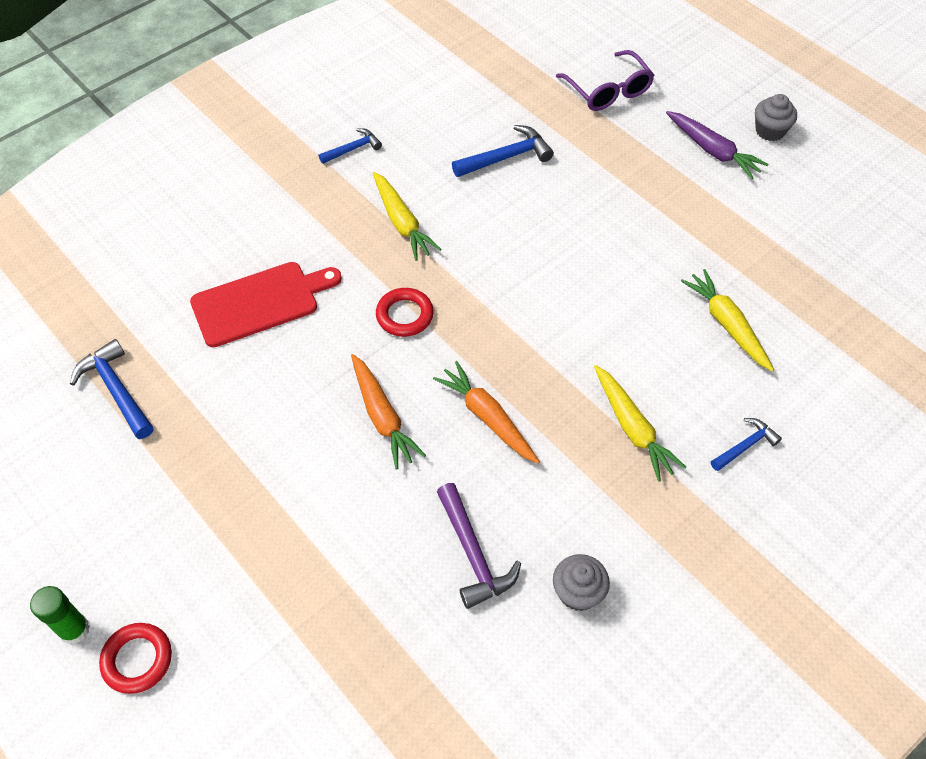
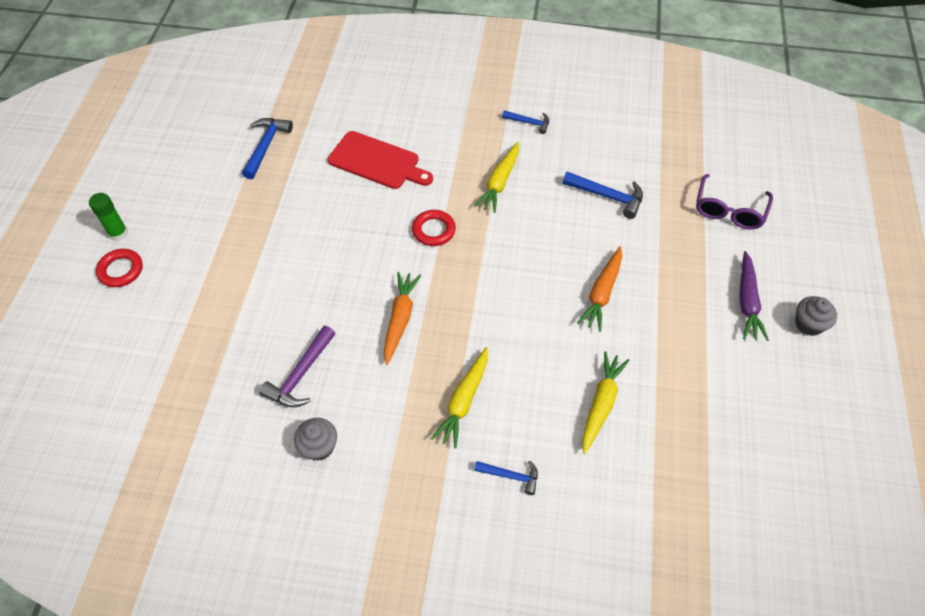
camera: 50 degrees right, 0 degrees up
orange carrot [351,354,426,470] -> orange carrot moved to [577,246,622,332]

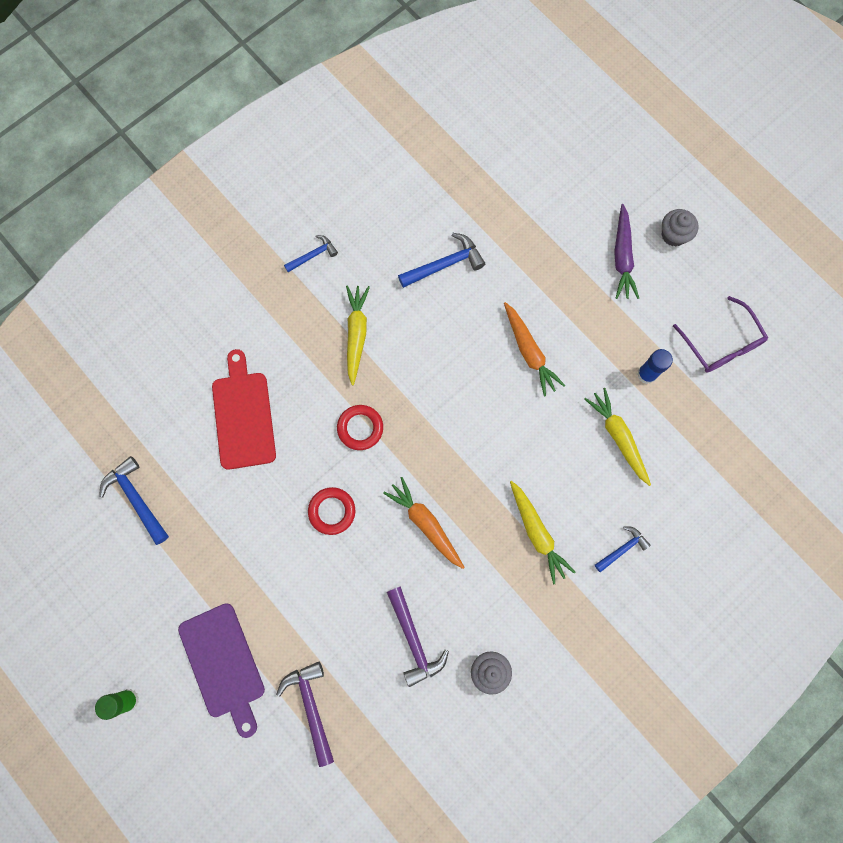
camera: 50 degrees left, 20 degrees up
red ring [96,249,143,287] -> red ring moved to [308,487,355,535]
red cutting board [328,131,433,189] -> red cutting board turned 75 degrees counterclockwise [212,349,276,470]
yellow carrot [474,142,519,213] -> yellow carrot turned 150 degrees counterclockwise [346,286,370,386]
purple glasses [696,174,773,230] -> purple glasses moved to [673,296,768,373]
purple carrot [739,251,769,341] -> purple carrot turned 45 degrees clockwise [614,204,639,299]
none -> purple cutting board [178,604,265,738]
none -> purple hammer [276,662,334,767]
none -> blue glue stick [637,349,673,384]

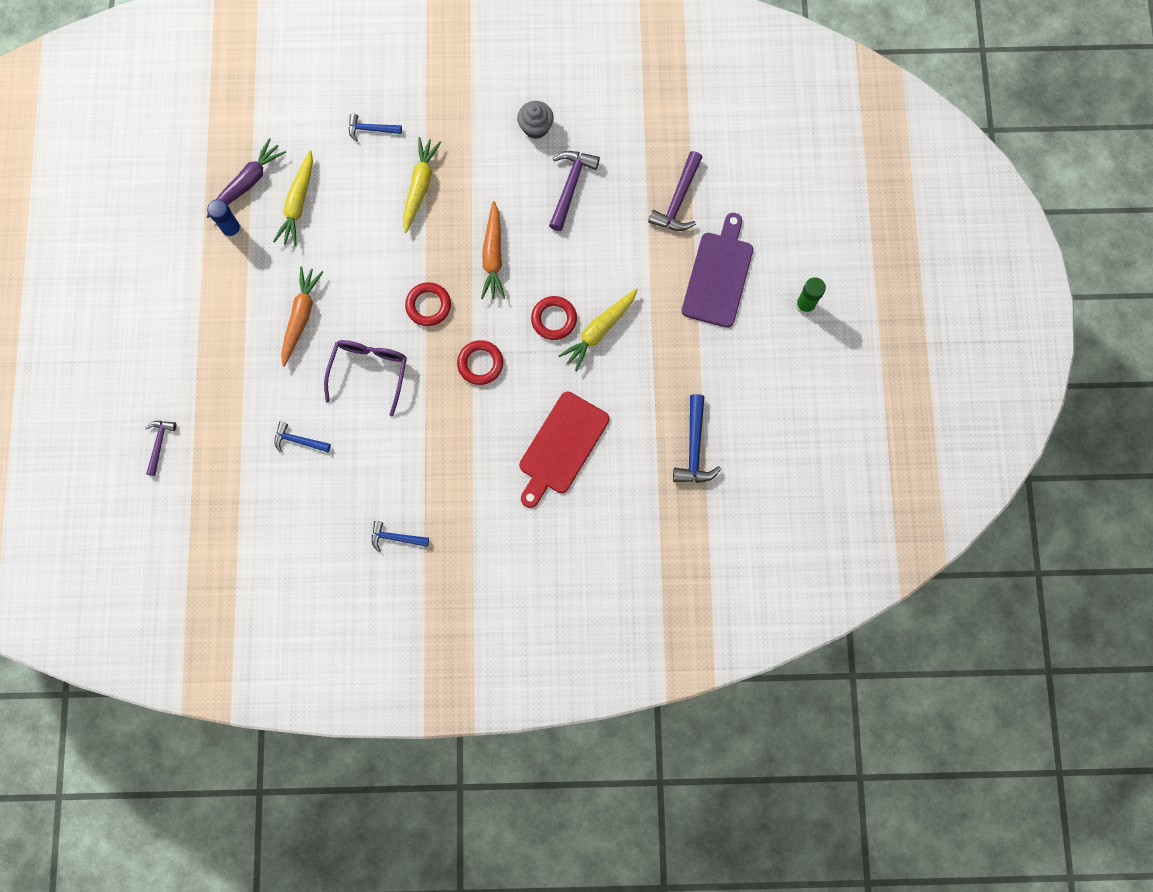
camera: 140 degrees left, 0 degrees up
yellow carrot [346,286,370,386] -> yellow carrot moved to [558,288,638,371]
blue hammer [398,233,485,288] -> blue hammer [274,422,331,452], size x0.63
purple carrot [614,204,639,299] -> purple carrot moved to [206,138,286,218]
grey cupcake [662,209,699,247] -> none
purple glasses [673,296,768,373] -> purple glasses moved to [324,340,407,416]
none -> purple hammer [145,421,177,476]
none -> red ring [405,282,451,326]

